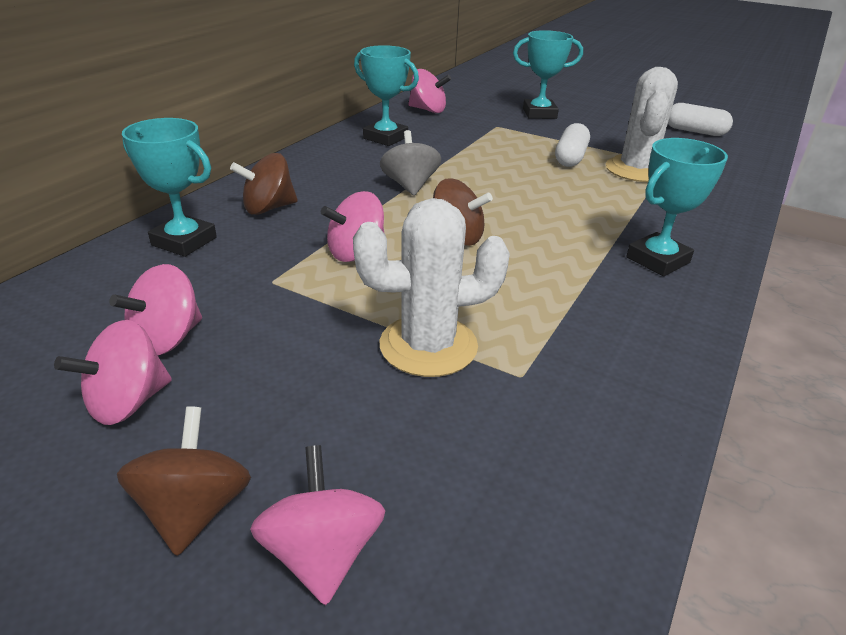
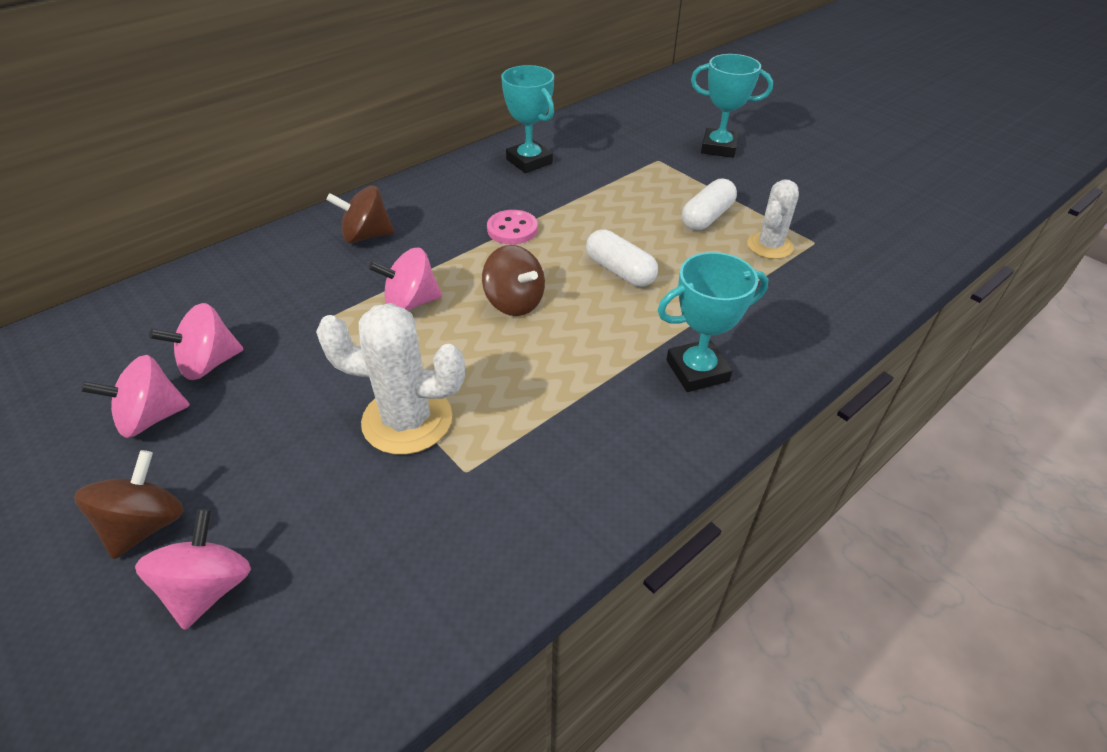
camera: 20 degrees right, 10 degrees up
turquoise trophy [122,118,217,257] -> none
grey spinning top [380,130,441,196] -> pink button [487,210,538,244]
pink spinning top [408,69,451,113] -> none
white cactus [606,67,678,182] -> white cactus [748,179,799,259], size x0.65
white capsule [668,103,733,136] -> white capsule moved to [586,229,658,287]

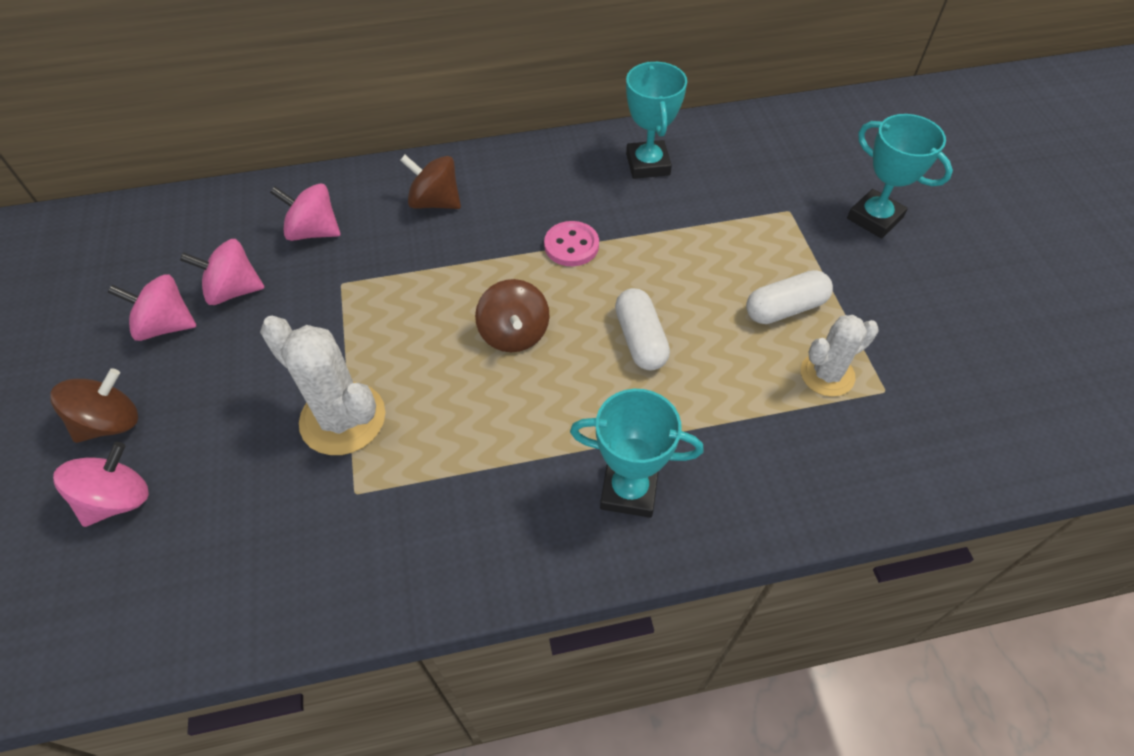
camera: 30 degrees right, 10 degrees up
pink spinning top [369,248,442,311] -> pink spinning top moved to [270,184,340,241]

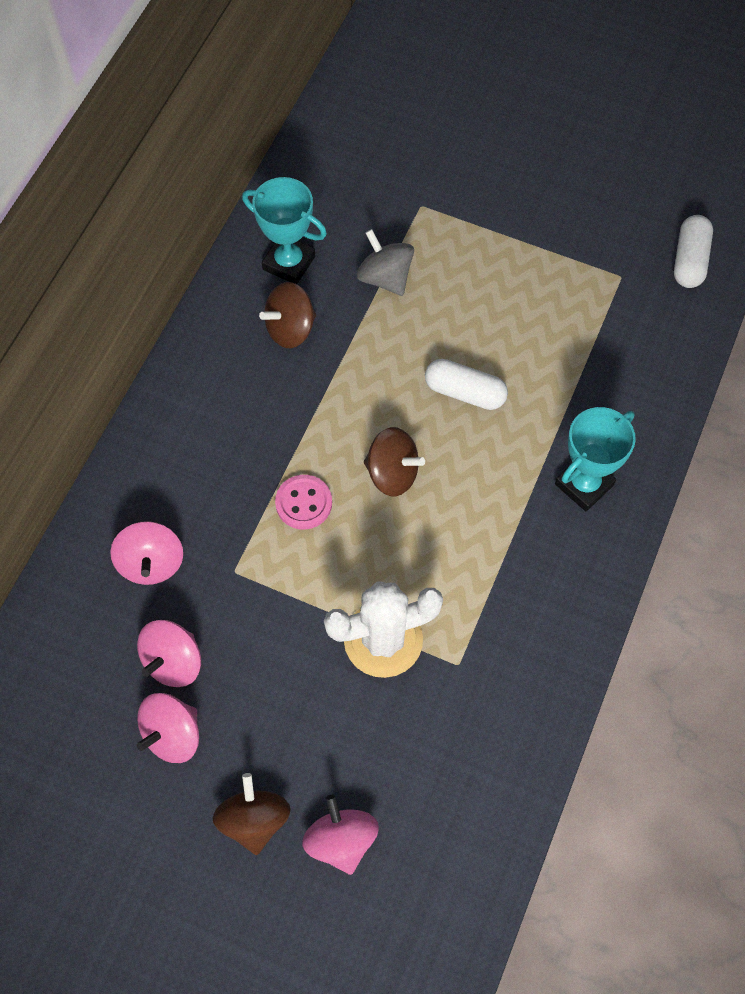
camera: 55 degrees left, 10 degrees up
pink spinning top [270,184,340,241] -> pink spinning top turned 60 degrees counterclockwise [110,521,183,585]
brown spinning top [400,155,461,209] -> brown spinning top moved to [259,282,316,348]
pink button [544,221,599,266] -> pink button moved to [275,475,332,530]
white capsule [746,270,833,324] -> white capsule moved to [674,215,713,288]
white cactus [801,315,879,397] -> none
turquoise trophy [847,114,953,238] -> none
none -> grey spinning top [357,229,414,296]

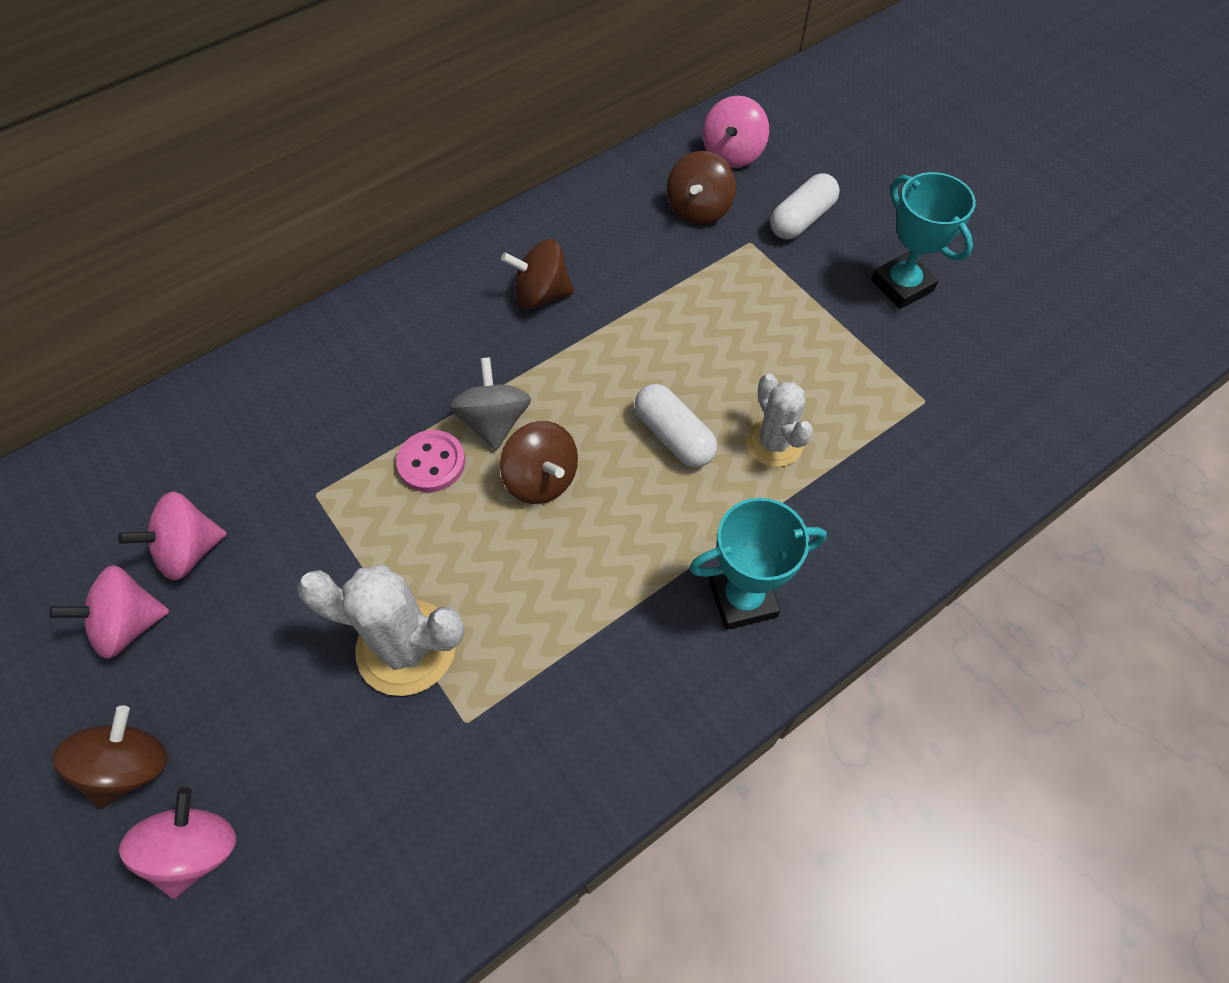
camera: 30 degrees right, 5 degrees down
pink spinning top [110,521,183,585] -> pink spinning top moved to [702,95,769,168]
turquoise trophy [242,177,327,284] -> turquoise trophy moved to [871,172,976,309]
grey spinning top [357,229,414,296] -> grey spinning top moved to [449,357,531,451]
white capsule [674,215,713,288] -> white capsule moved to [770,173,840,239]
none -> brown spinning top [667,151,736,225]
none -> white cactus [746,374,813,467]

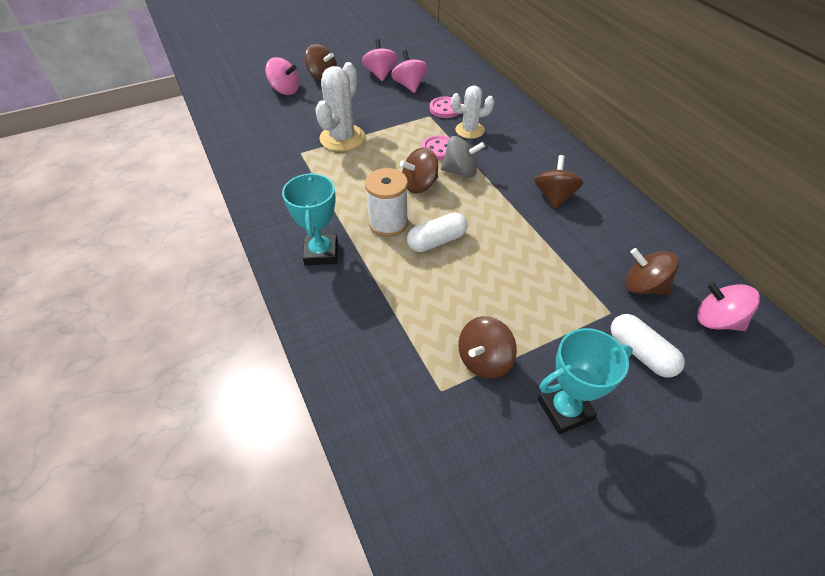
camera: 100 degrees right, 10 degrees down
white cactus [746,374,813,467] -> white cactus moved to [451,85,494,139]
none -> white spool [365,168,408,237]
none -> pink button [430,96,459,118]
none -> brown spinning top [458,316,517,379]

